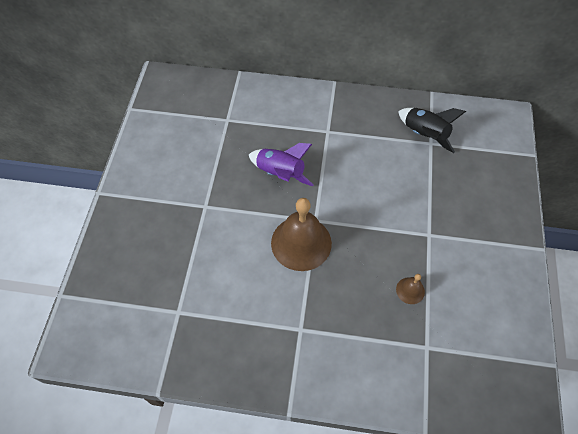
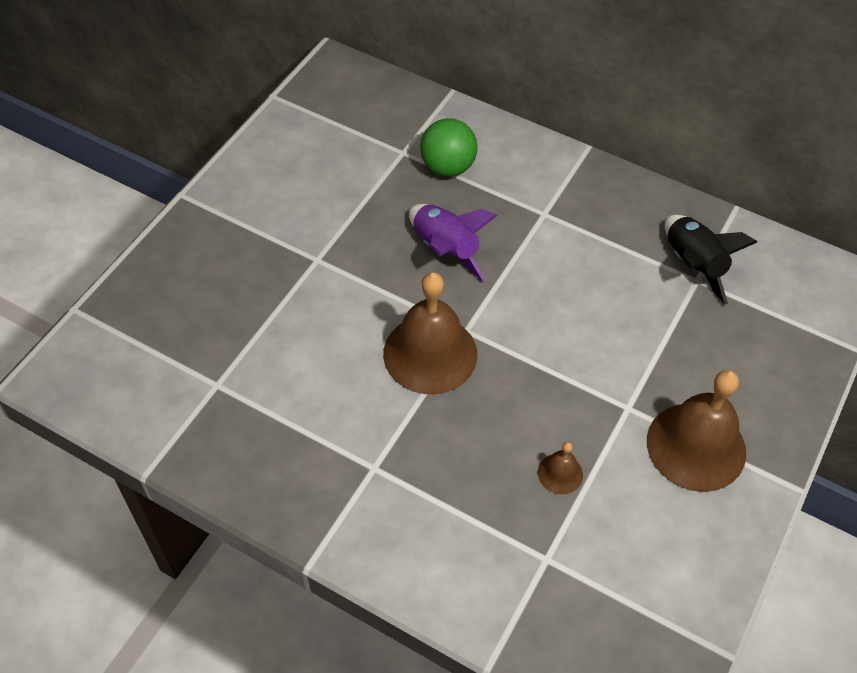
camera: 20 degrees right, 5 degrees down
none -> green ball [420,118,478,177]
none -> brown bell [647,370,746,492]

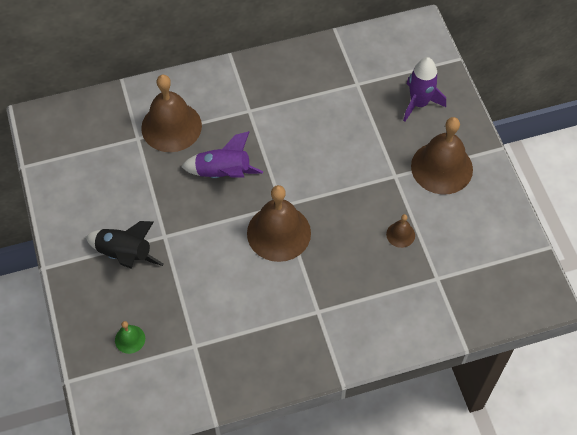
camera: 45 degrees left, 5 degrees up
green ball [420,118,478,177] -> brown bell [141,75,202,152]
black rocket [665,215,757,304] -> black rocket moved to [86,221,164,269]
none -> green bell [115,321,145,354]
none -> purple rocket [403,57,446,122]

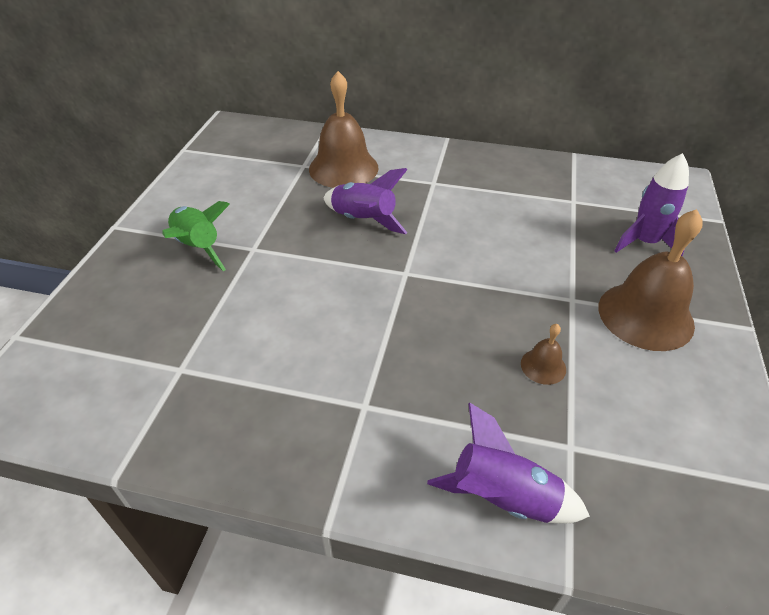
camera: 30 degrees right, 15 degrees down
black rocket [86,221,164,269] -> green rocket [162,201,230,271]
green bell [115,321,145,354] -> none
brown bell [247,185,311,262] -> none
none -> purple rocket [427,403,590,523]

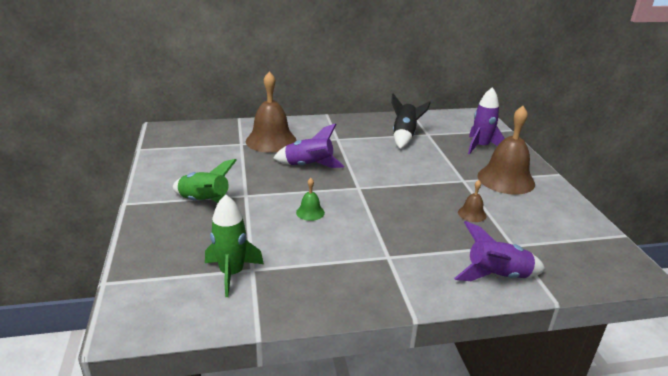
camera: 25 degrees left, 15 degrees down
none -> green rocket [205,194,264,297]
none -> green bell [296,178,325,221]
none -> black rocket [391,94,431,149]

